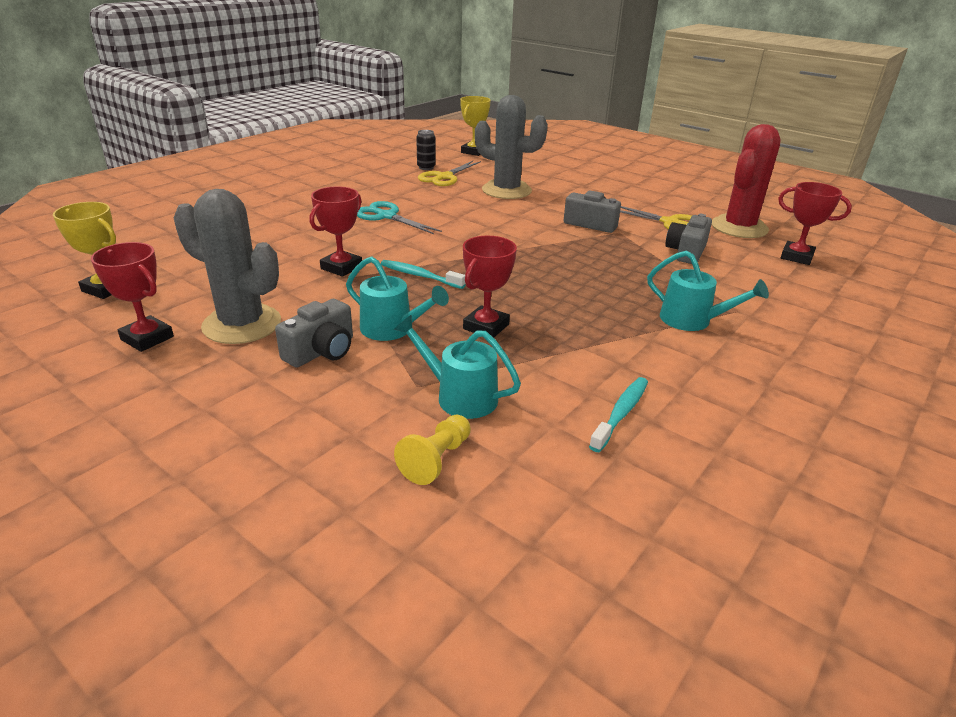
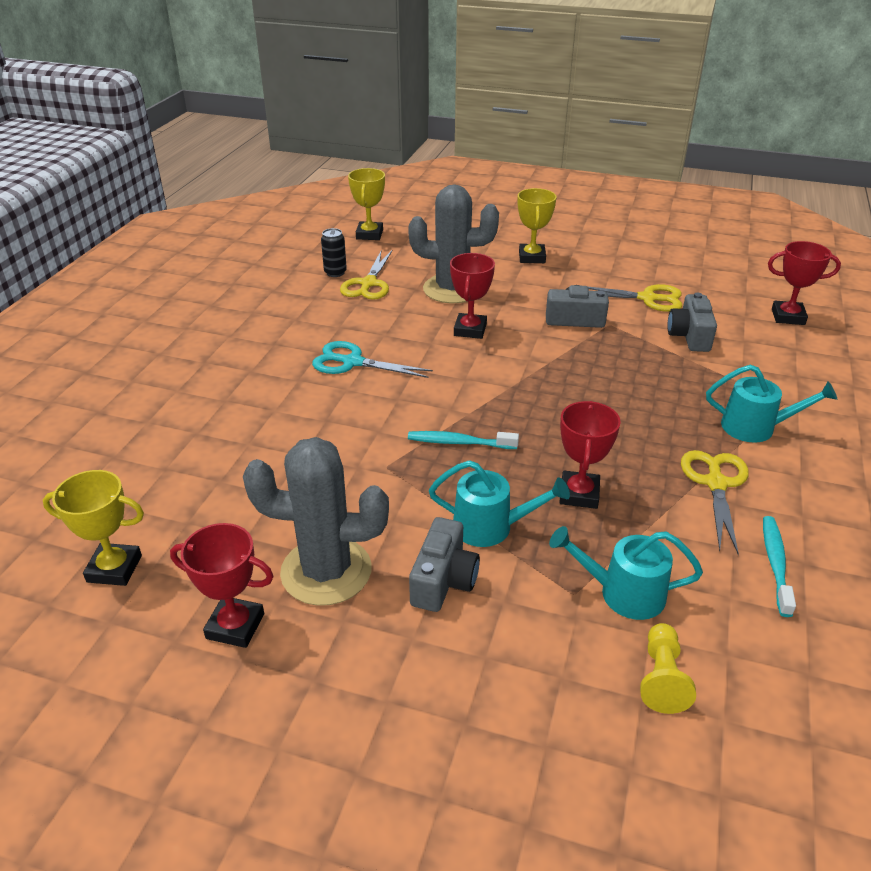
camera: 20 degrees left, 5 degrees up
red trophy [310,186,362,277] -> red trophy moved to [450,253,495,339]
red cactus [712,124,781,238] -> none
none -> yellow trophy [517,188,557,263]
none -> yellow scissors [681,450,749,555]

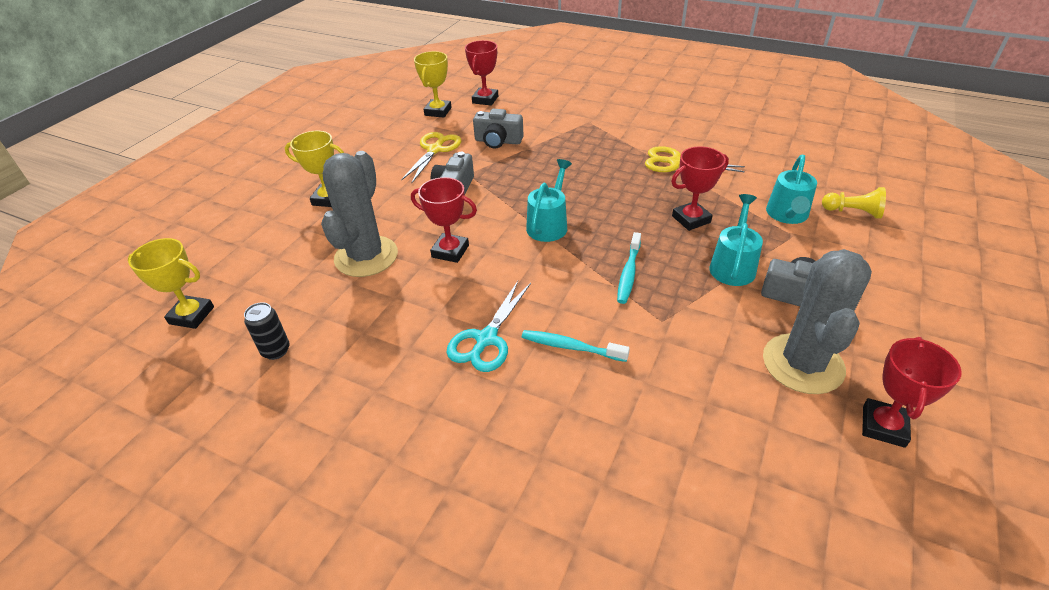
camera: 80 degrees left, 5 degrees up
yellow trophy [43,470,144,586] -> yellow trophy moved to [414,51,451,118]
yellow scissors [340,251,392,300] -> none
red trophy [559,401,621,509] -> red trophy turned 45 degrees counterclockwise [671,146,729,231]
turquoise watering can [706,365,837,443] -> turquoise watering can moved to [526,159,572,242]
turquoise toothbrush [763,516,796,617] -> turquoise toothbrush moved to [522,330,630,362]

